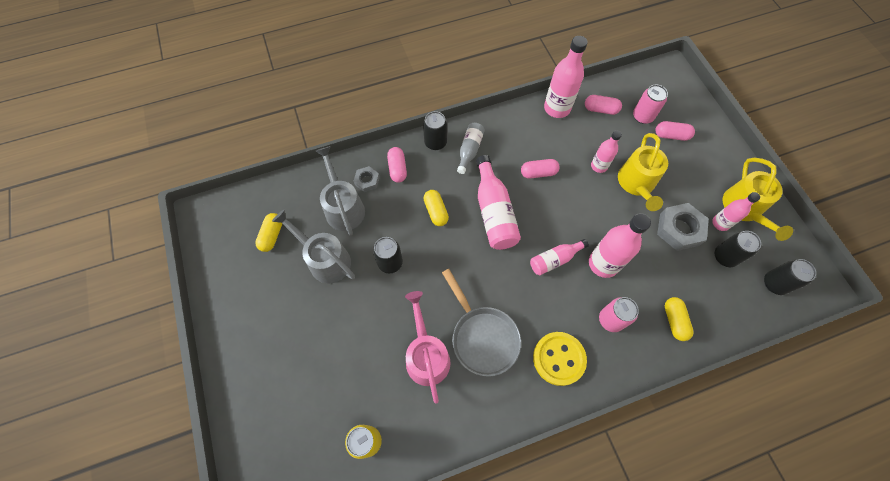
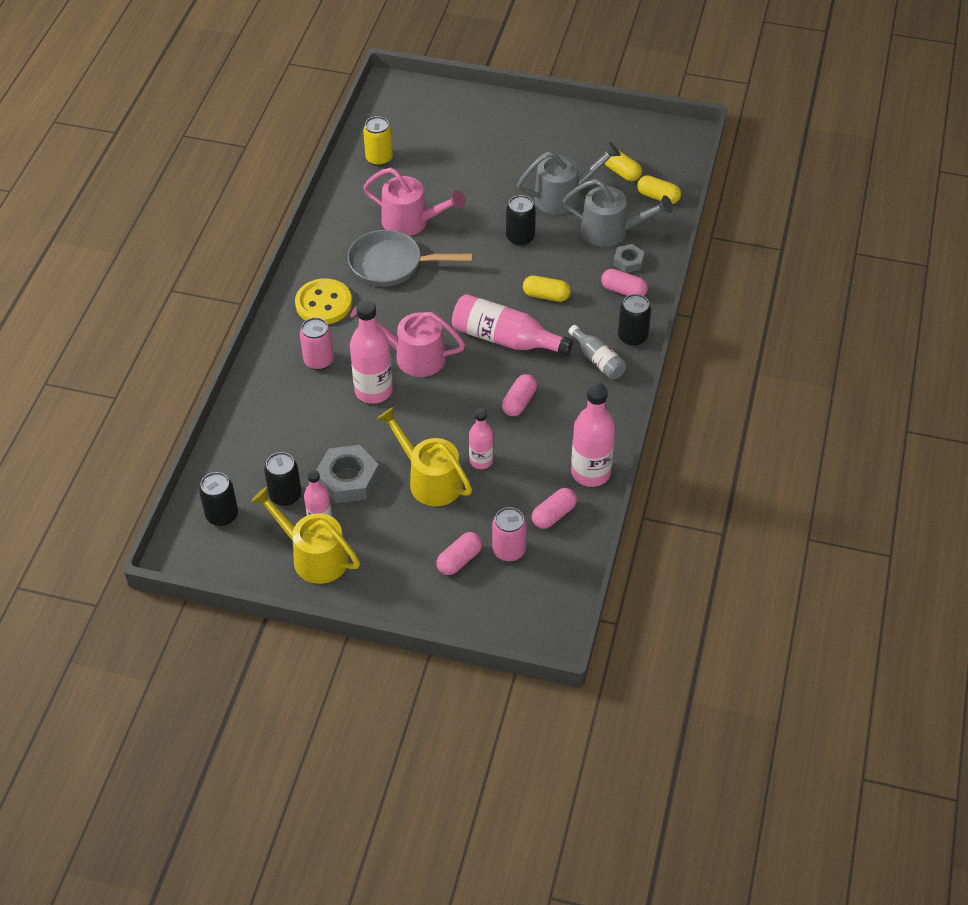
camera: 125 degrees right, 15 degrees down
pink bottle [530,239,589,275] -> pink watering can [350,305,465,377]
yellow capsule [665,297,694,341] -> yellow capsule moved to [637,175,681,204]

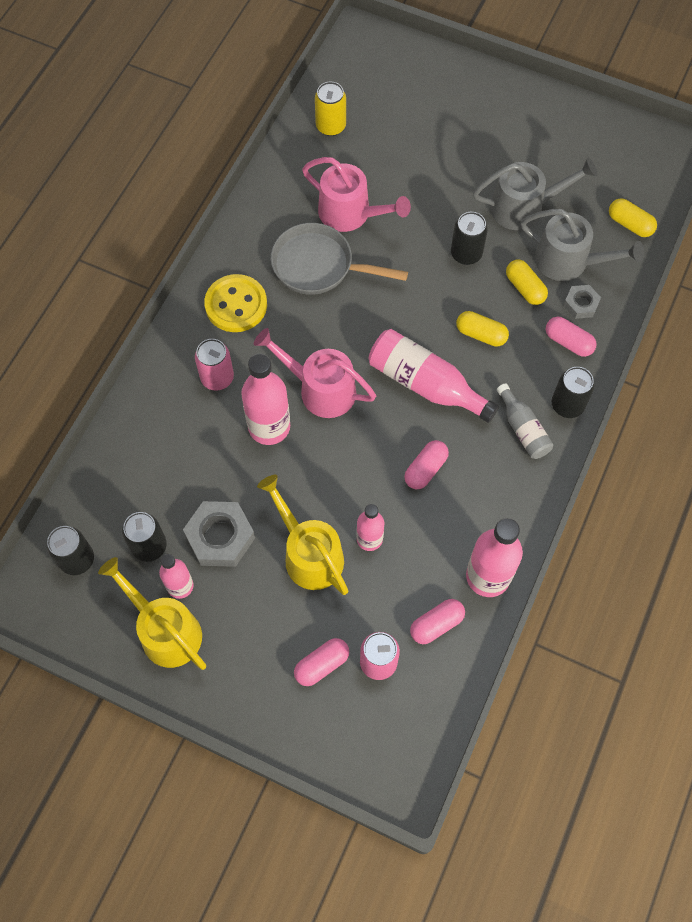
camera: 10 degrees right, 15 degrees up
yellow capsule [605,150,642,181] -> yellow capsule moved to [506,260,548,305]

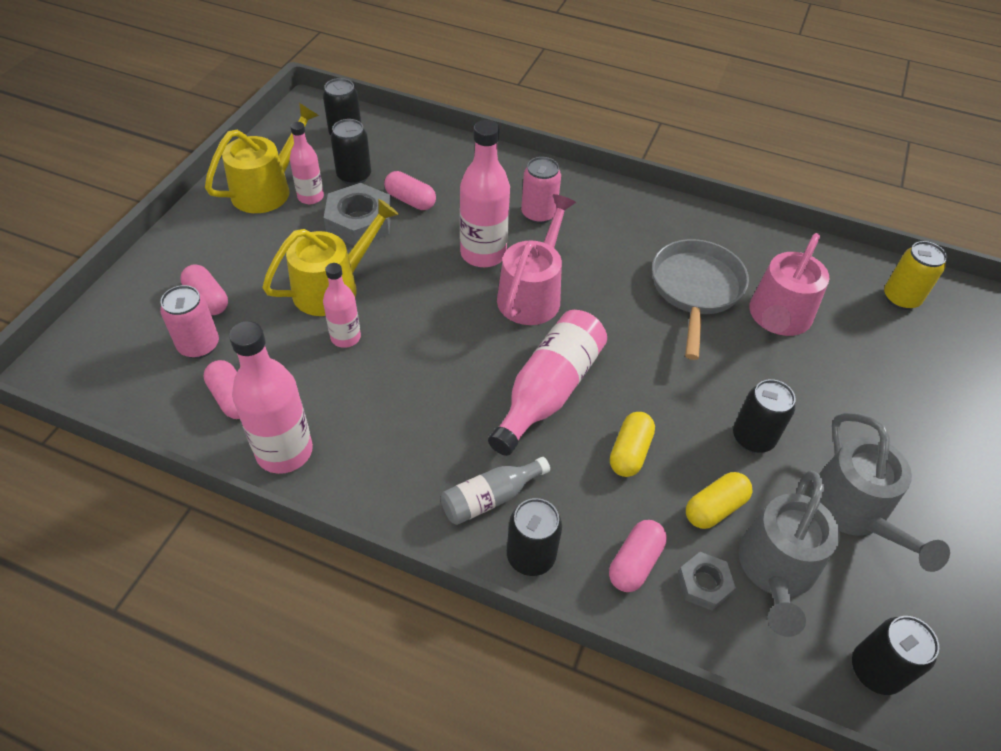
camera: 85 degrees right, 15 degrees down
yellow button [204,274,267,332] -> none
pink capsule [404,440,449,489] -> pink capsule moved to [384,171,436,210]
yellow capsule [609,199,657,237] -> black can [852,616,939,695]

